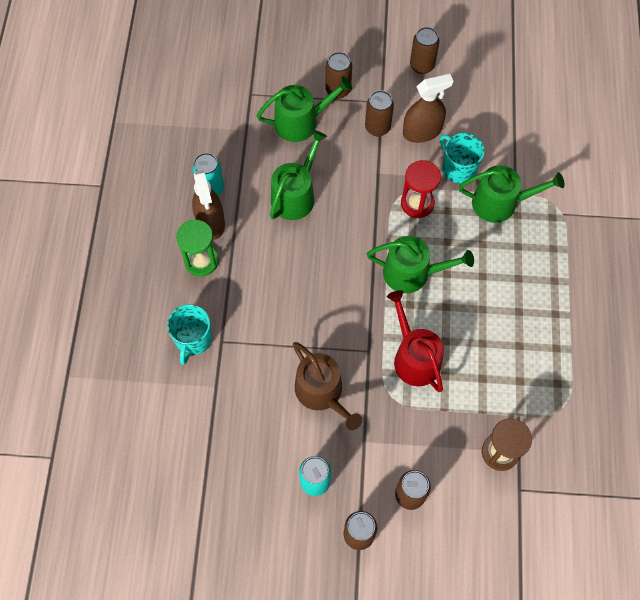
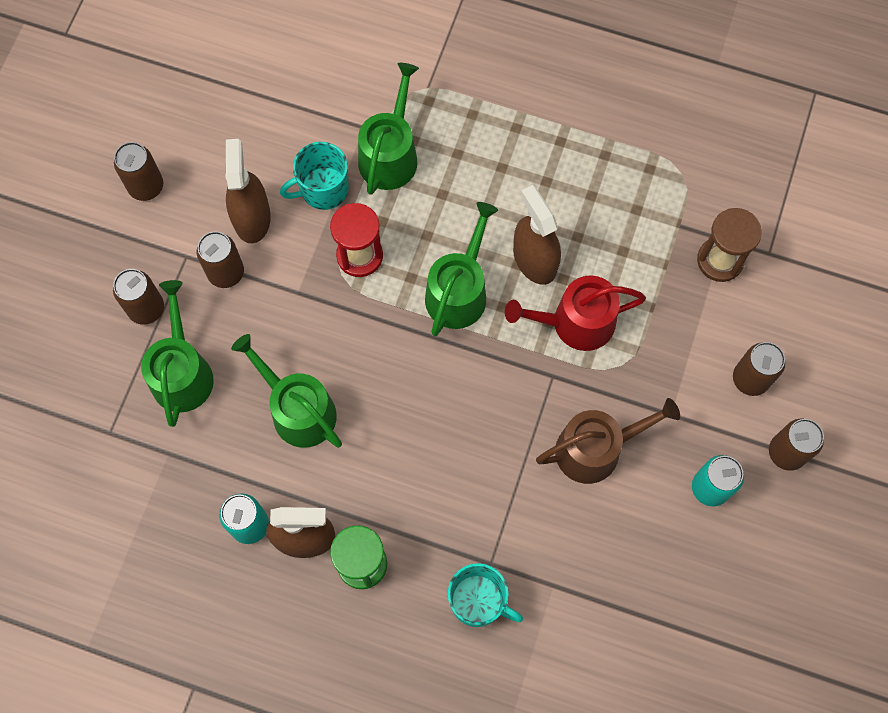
camera: 75 degrees left, 5 degrees up
none -> brown spray bottle [513,185,561,285]

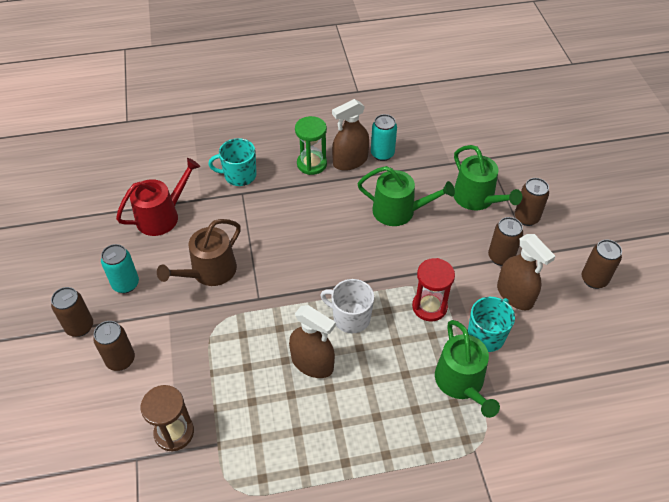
camera: 150 degrees right, 20 degrees down
green watering can [425,202,498,336] -> white mug [320,279,374,334]
red watering can [505,275,646,351] -> red watering can moved to [116,158,200,236]

